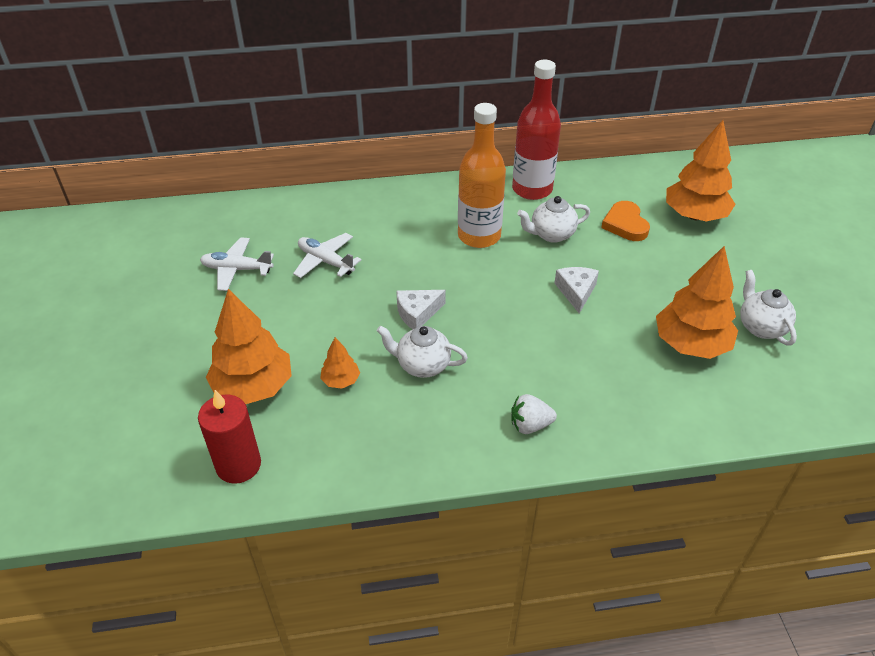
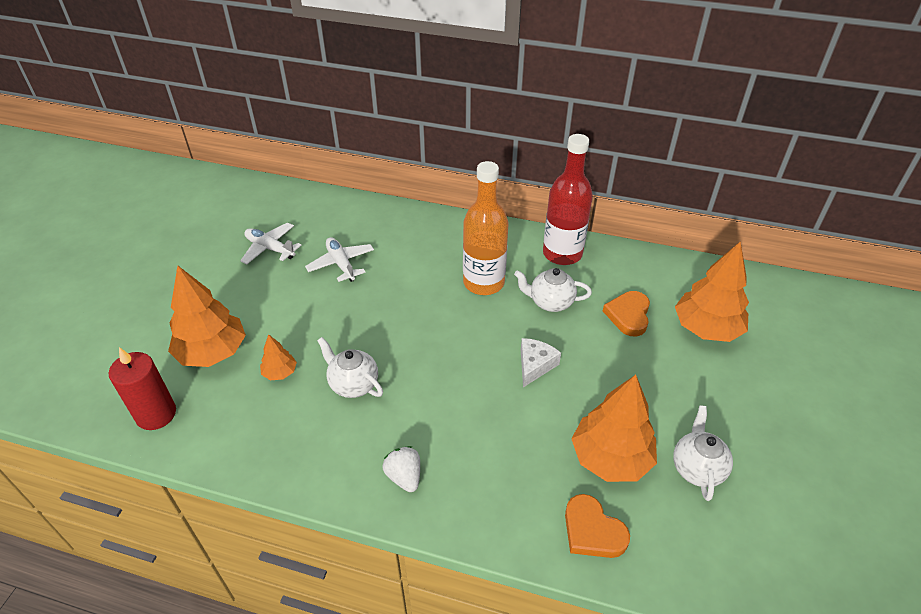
camera: 25 degrees right, 0 degrees up
white cheese [396,290,446,329] -> none
white strawberry [511,394,557,434] -> white strawberry turned 45 degrees clockwise [382,446,420,492]
none -> orange heart [565,494,630,558]

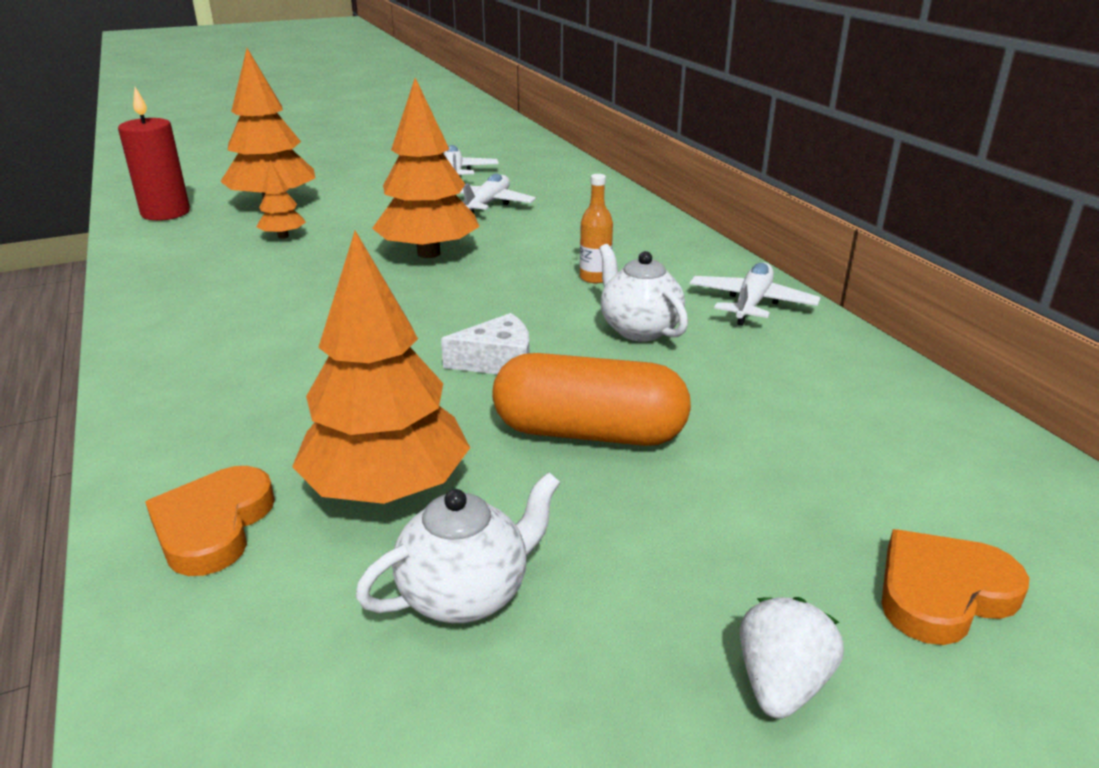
camera: 50 degrees right, 15 degrees down
white teapot [317,337,383,398] -> none
white strawberry [382,446,420,492] -> white strawberry moved to [740,597,844,719]
orange bottle [463,161,509,295] -> orange bottle [580,174,613,283], size x0.45
red bottle [543,134,593,265] -> white plane [690,262,820,326]
orange heart [603,291,650,337] -> orange heart moved to [881,529,1029,645]
orange tree [675,241,749,342] -> orange tree moved to [372,78,480,258]
none -> orange capsule [492,353,691,446]

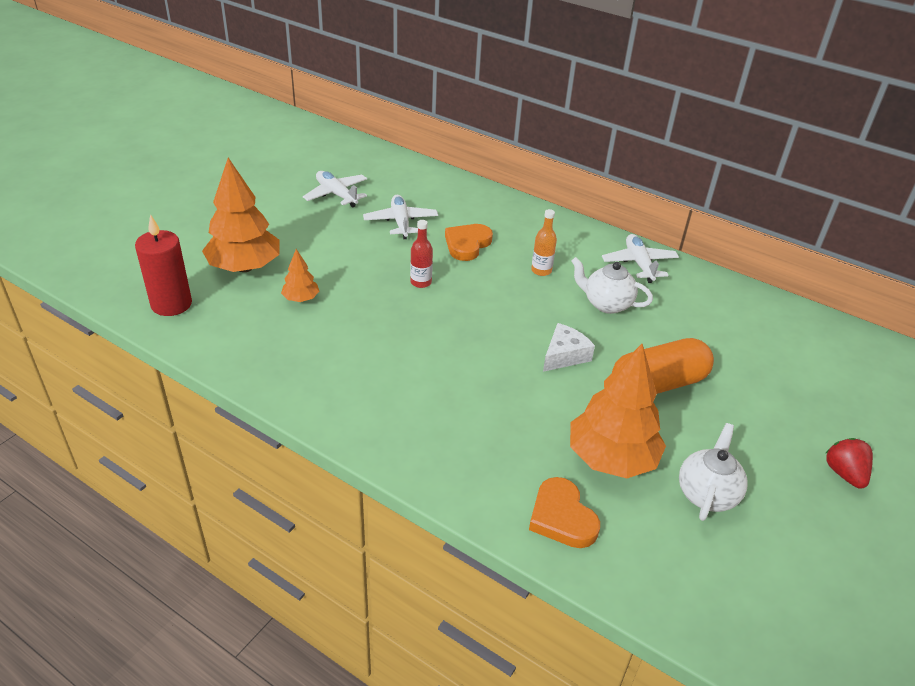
camera: 35 degrees left, 10 degrees up
orange tree [372,78,480,258] -> red bottle [410,220,433,288]
white strawberry [740,597,844,719] -> red strawberry [826,438,873,489]
orange heart [881,529,1029,645] -> orange heart moved to [445,224,493,261]

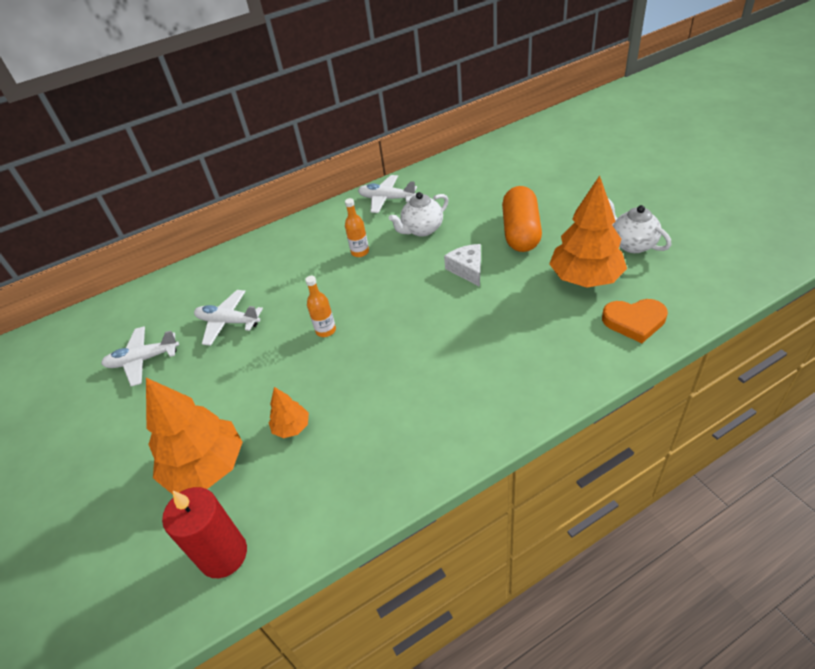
camera: 55 degrees left, 5 degrees up
red bottle [410,220,433,288] -> orange bottle [305,276,336,337]
orange heart [445,224,493,261] -> none
red strawberry [826,438,873,489] -> none

